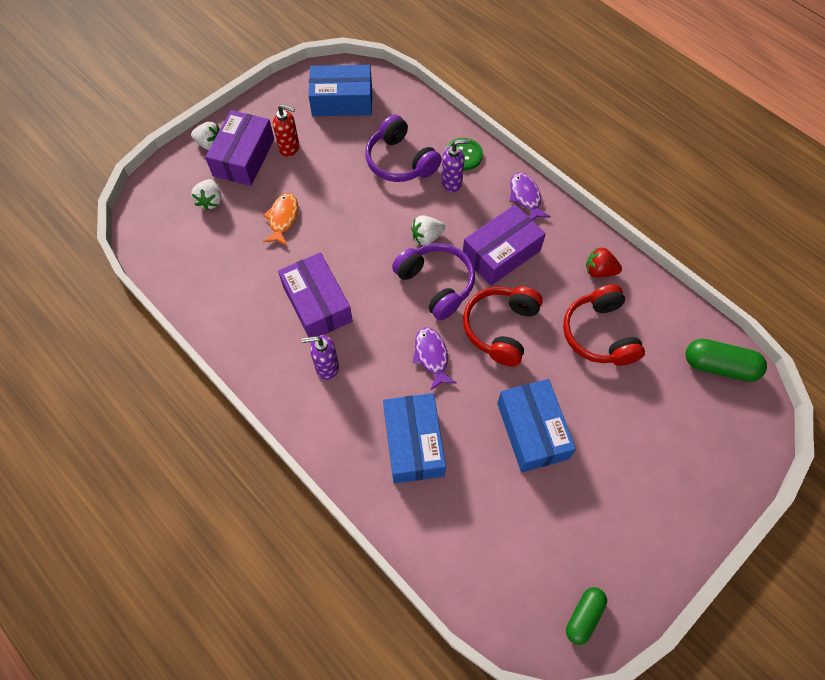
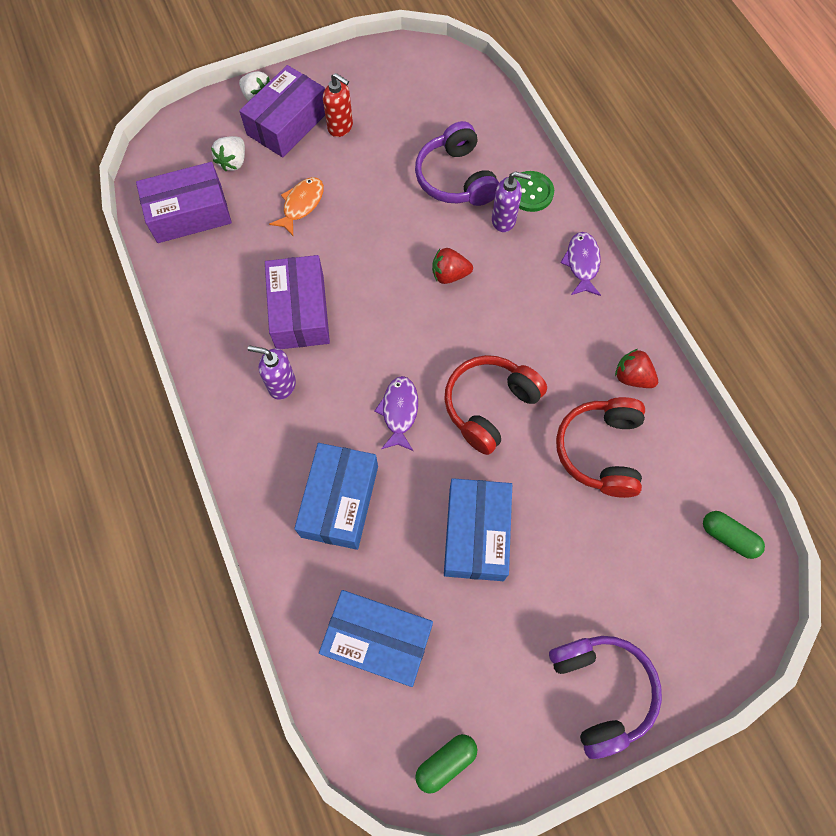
camera: 20 degrees right, 5 degrees up
blue box [308,65,372,116] -> blue box moved to [319,590,433,687]
purple headphones [392,243,475,320] -> purple headphones moved to [549,636,662,759]
white strawberry [411,215,445,245] -> red strawberry [432,248,473,284]
purple box [463,204,546,286] -> purple box moved to [136,162,232,243]
green capsule [686,339,767,382] -> green capsule [703,511,765,559], size x0.66

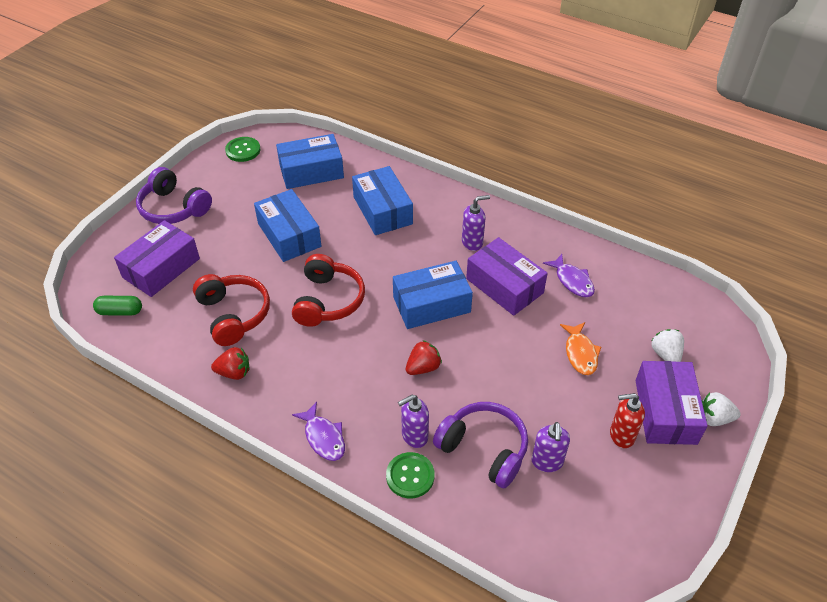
camera: 145 degrees right, 20 degrees down
purple box [136,162,232,243] -> purple box moved to [114,220,200,297]
purple fish [375,376,418,451] -> purple fish moved to [543,254,595,297]
green capsule [415,734,477,794] -> green button [225,137,260,162]
none -> blue box [393,261,473,329]
none -> purple soap dispenser [532,422,570,472]

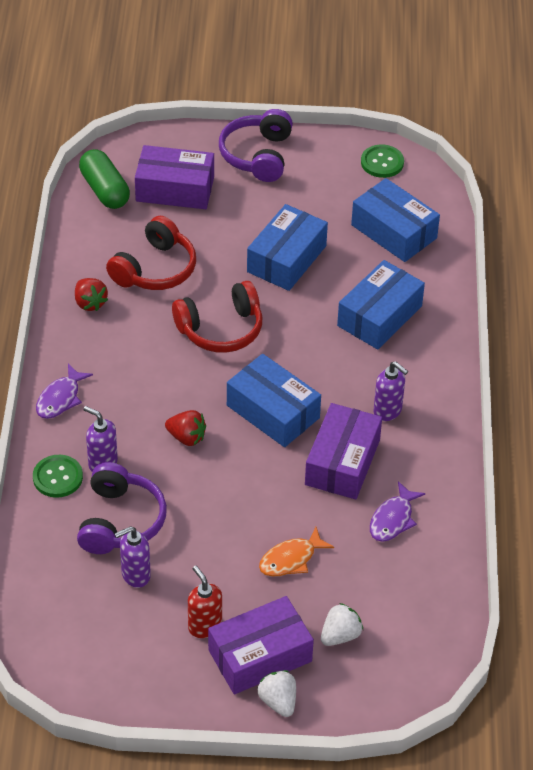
camera: 60 degrees right, 0 degrees up
green capsule [93,296,142,316] -> green capsule [79,149,130,209], size x1.51

